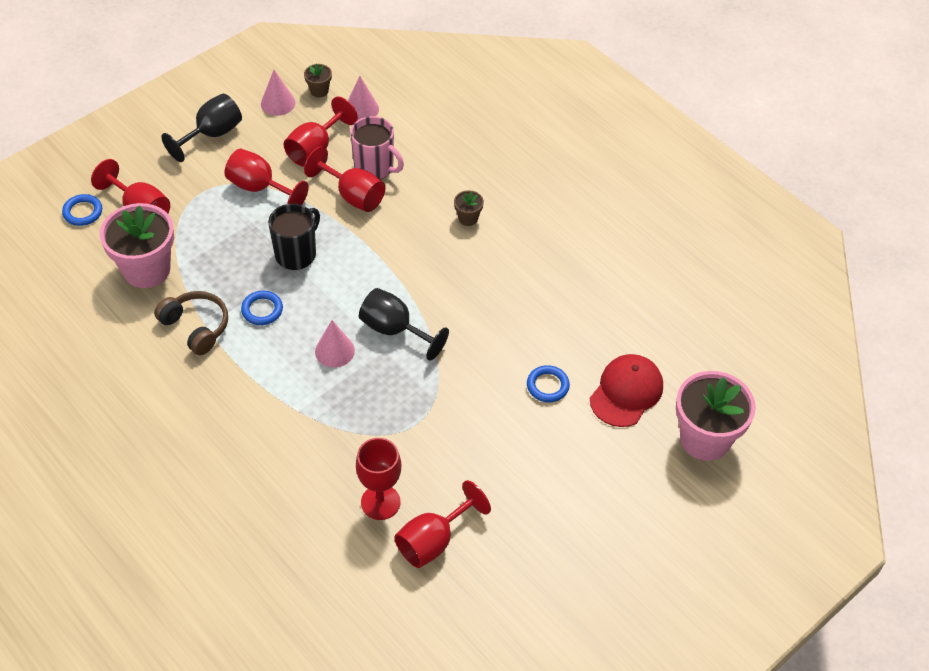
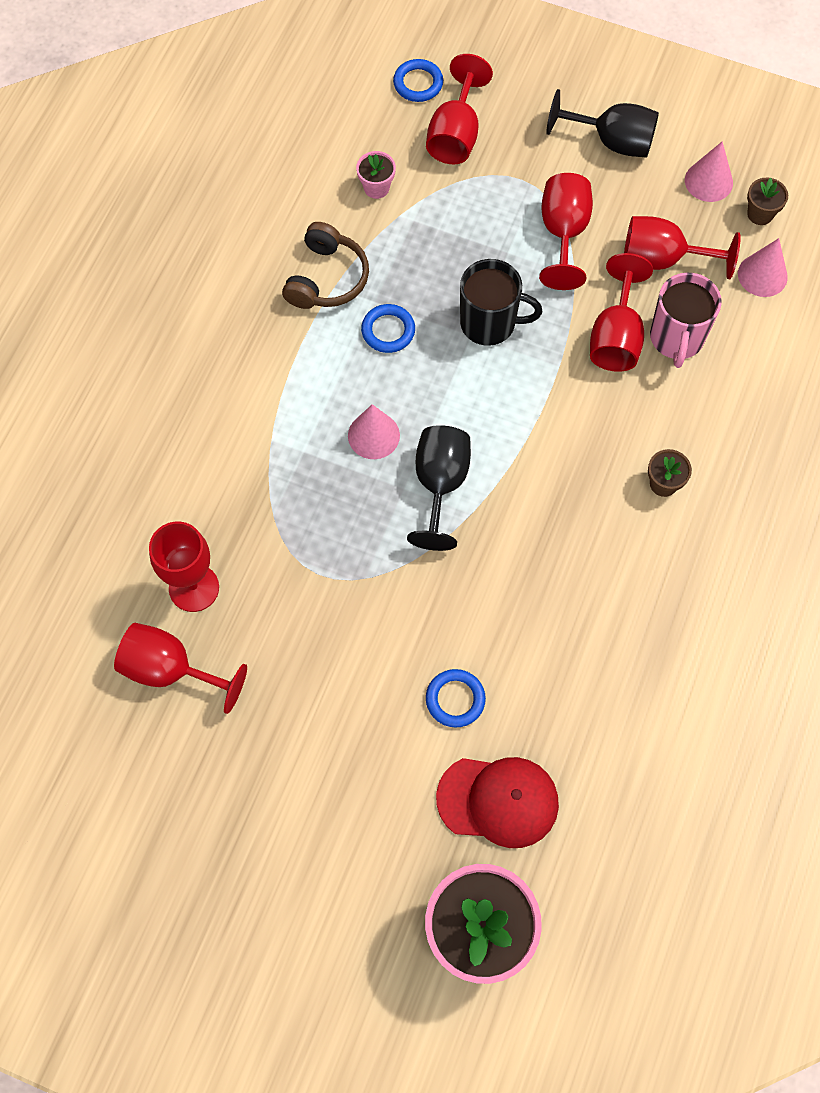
camera: 65 degrees right, 15 degrees up
pink flower pot [100,203,174,288] -> pink flower pot [356,151,396,199], size x0.43

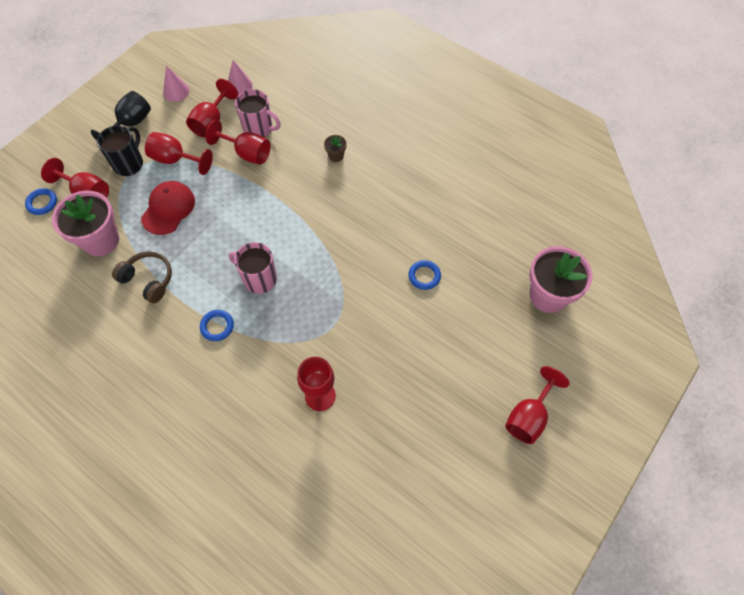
camera: 75 degrees left, 5 degrees down
red goblet [114,623,247,714] -> red goblet moved to [505,366,570,444]
pink cone [348,404,400,459] -> pink mug [229,242,277,294]
pink flower pot [356,151,396,199] -> pink flower pot [52,191,119,256], size x2.30
blue ring [361,304,415,353] -> blue ring moved to [200,310,234,341]
black goblet [407,425,471,551] -> none
red cap [436,757,559,848] -> red cap moved to [141,181,195,235]
black mug [460,259,542,346] -> black mug moved to [97,126,143,176]
brown flower pot [747,178,788,225] -> none

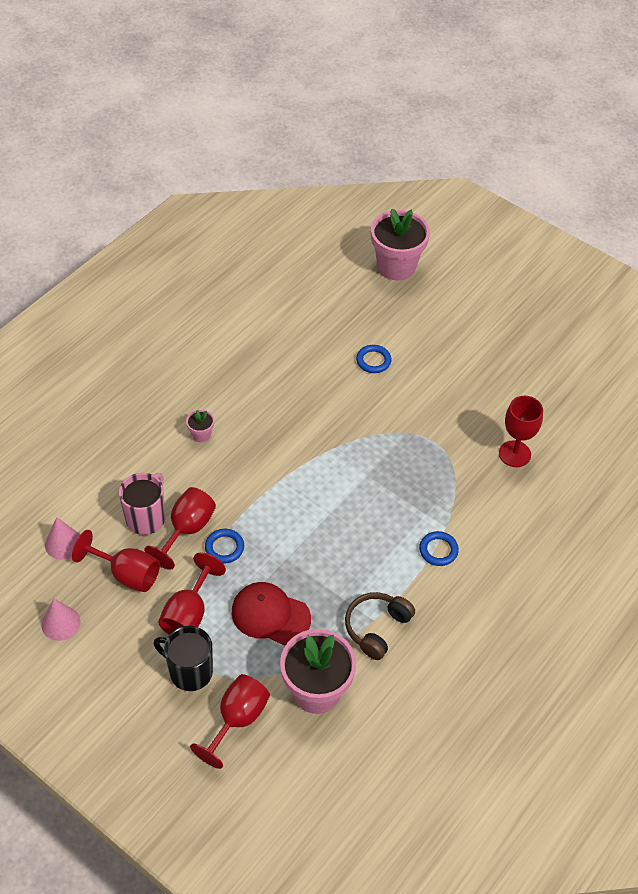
camera: 90 degrees left, 10 degrees down
blue ring [25,188,57,215] -> blue ring moved to [205,529,244,563]
black goblet [90,91,151,141] -> none
pink mug [229,242,277,294] -> none
brown flower pot [324,135,347,162] -> pink flower pot [186,409,214,442]
red goblet [505,366,570,444] -> none

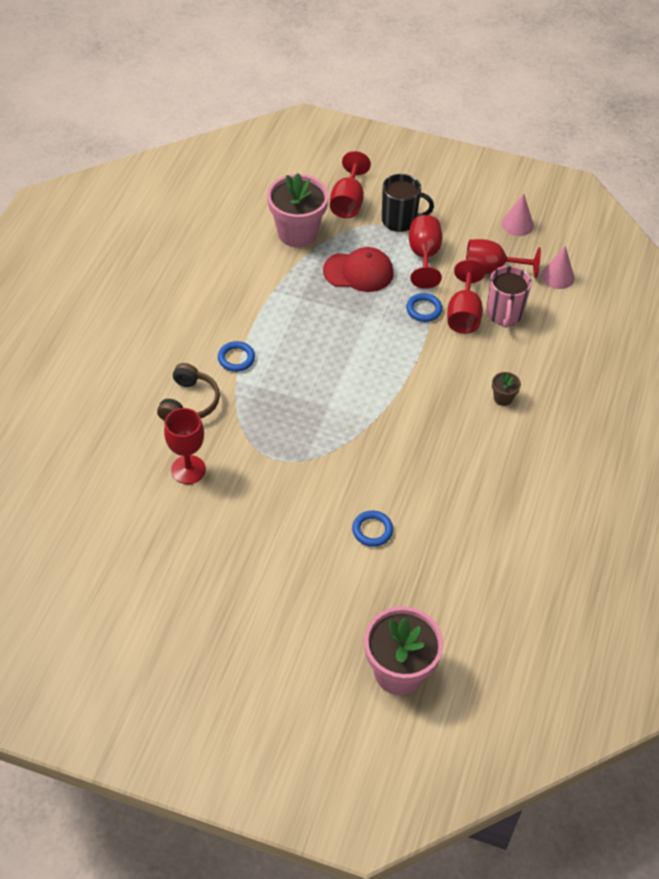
camera: 160 degrees right, 0 degrees up
pink flower pot [186,409,214,442] -> brown flower pot [492,372,521,406]
brown headphones [345,592,415,660] -> brown headphones moved to [157,363,220,421]

